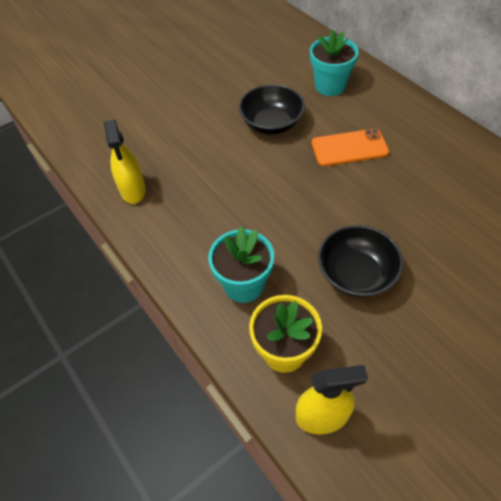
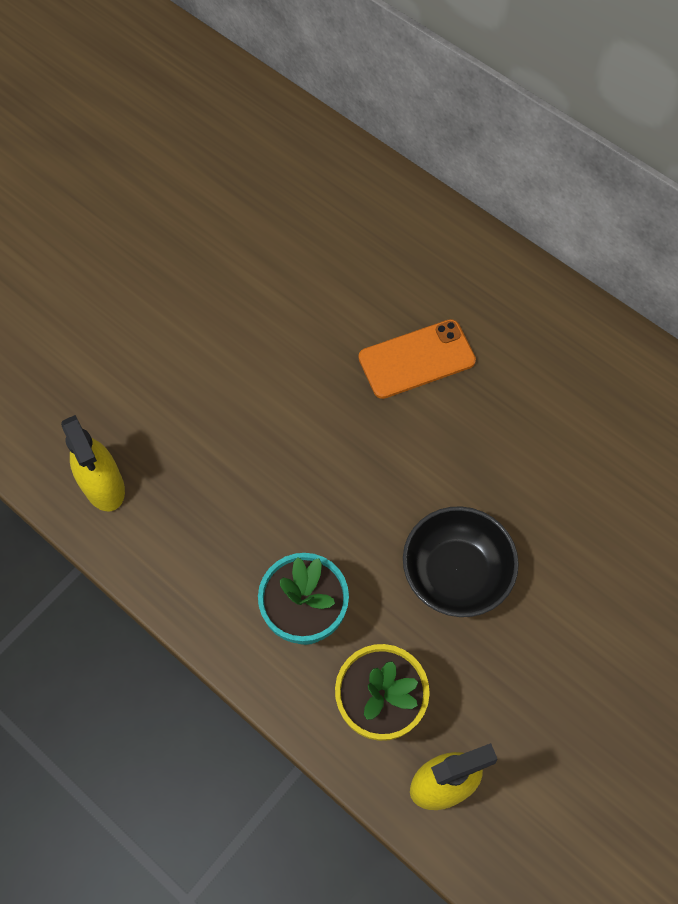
camera: 15 degrees left, 10 degrees up
black bowl [239,84,305,135] -> none
turquoise flower pot [310,30,359,96] -> none

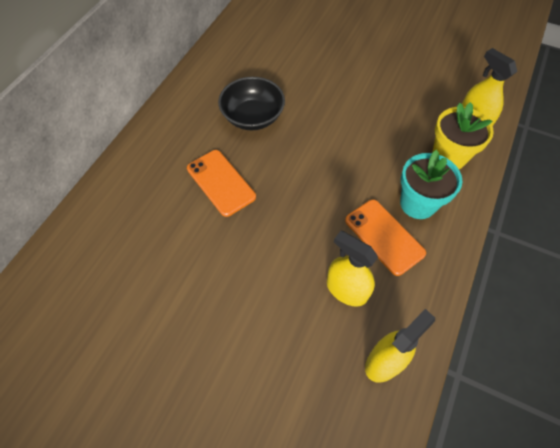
camera: 105 degrees left, 5 degrees down
black bowl [403,506,519,617] -> black bowl moved to [218,77,285,130]
none -> yellow spray bottle [327,231,378,307]
none -> orange phone [345,199,426,276]

